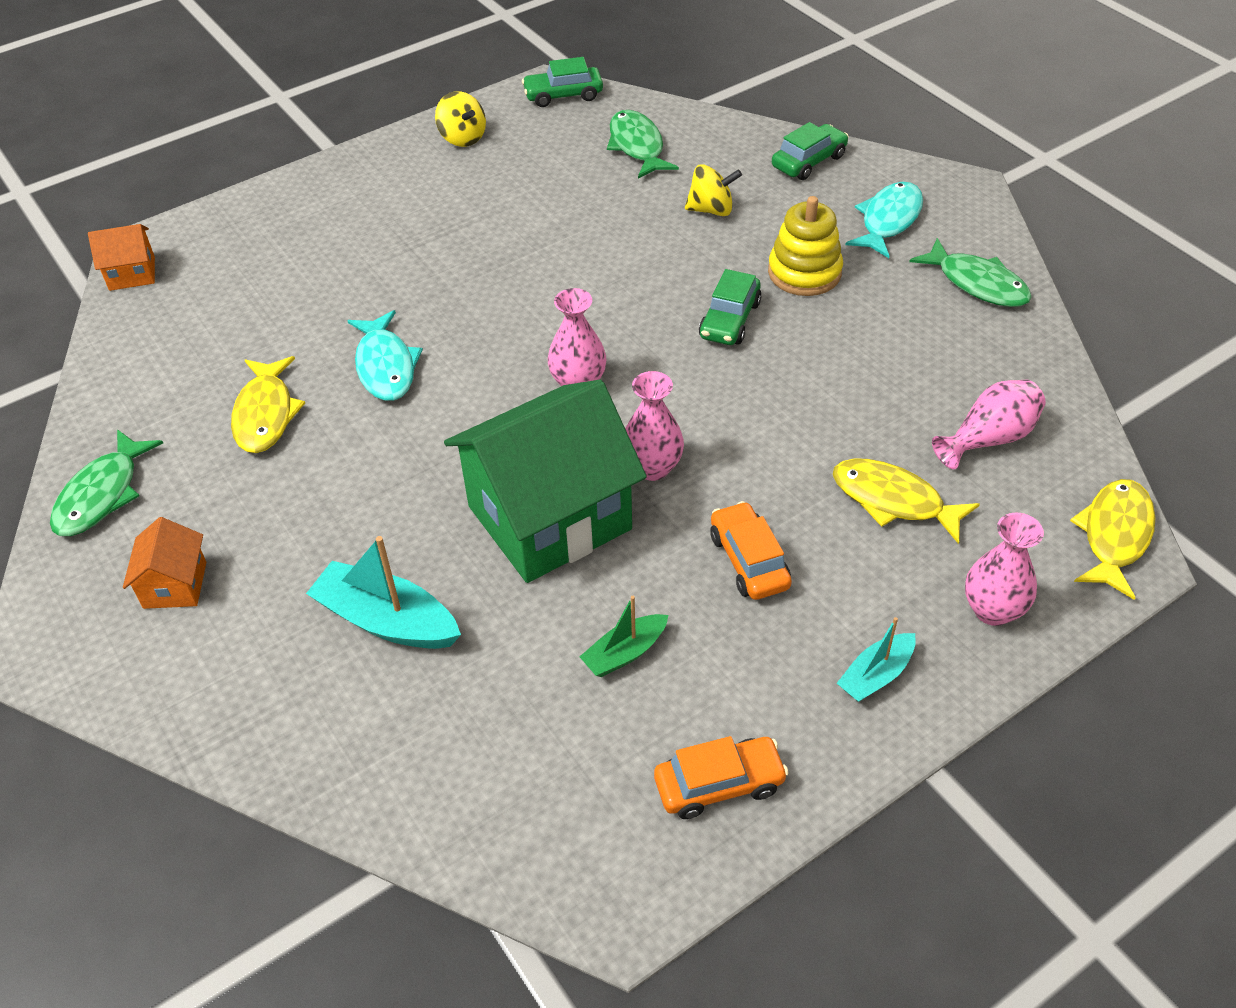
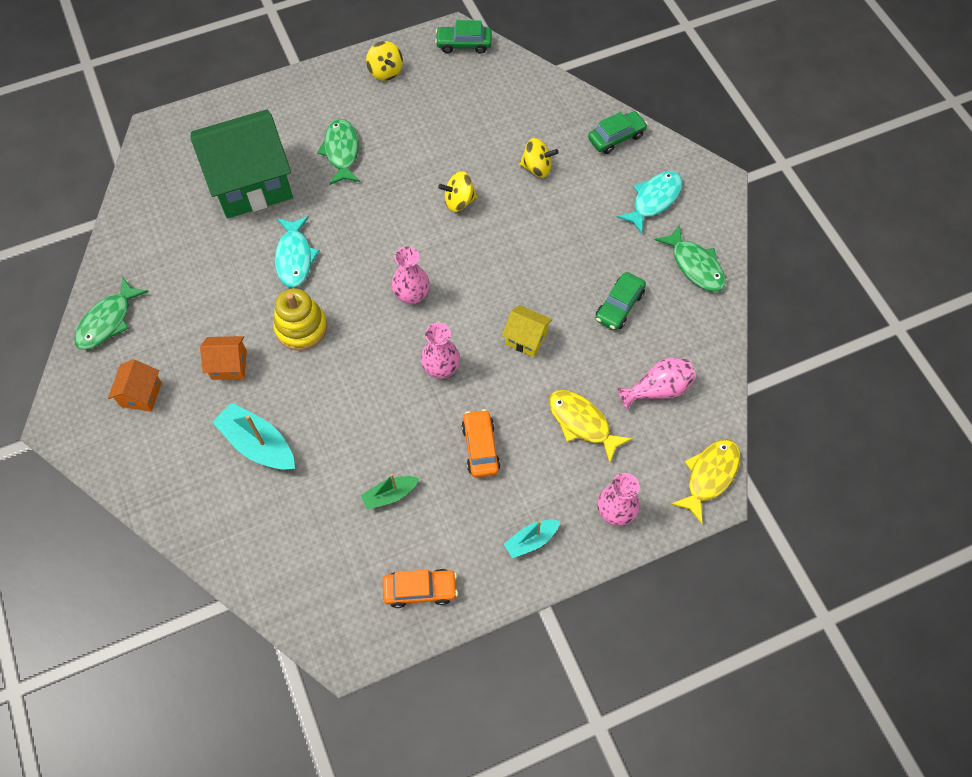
camera: 10 degrees right, 15 degrees up
orange house [88,224,155,291] -> orange house moved to [200,336,247,380]
yellow fish [231,356,305,453] -> none
green house [444,379,647,583] -> green house moved to [190,110,293,219]
green fish [607,110,679,179] -> green fish moved to [317,119,360,185]
green car [699,269,762,345] -> green car moved to [596,272,646,330]
yellow stacking toy [768,196,843,296] -> yellow stacking toy moved to [273,288,327,351]
none -> yellow spinning top [438,171,478,212]
none -> yellow house [502,305,552,357]

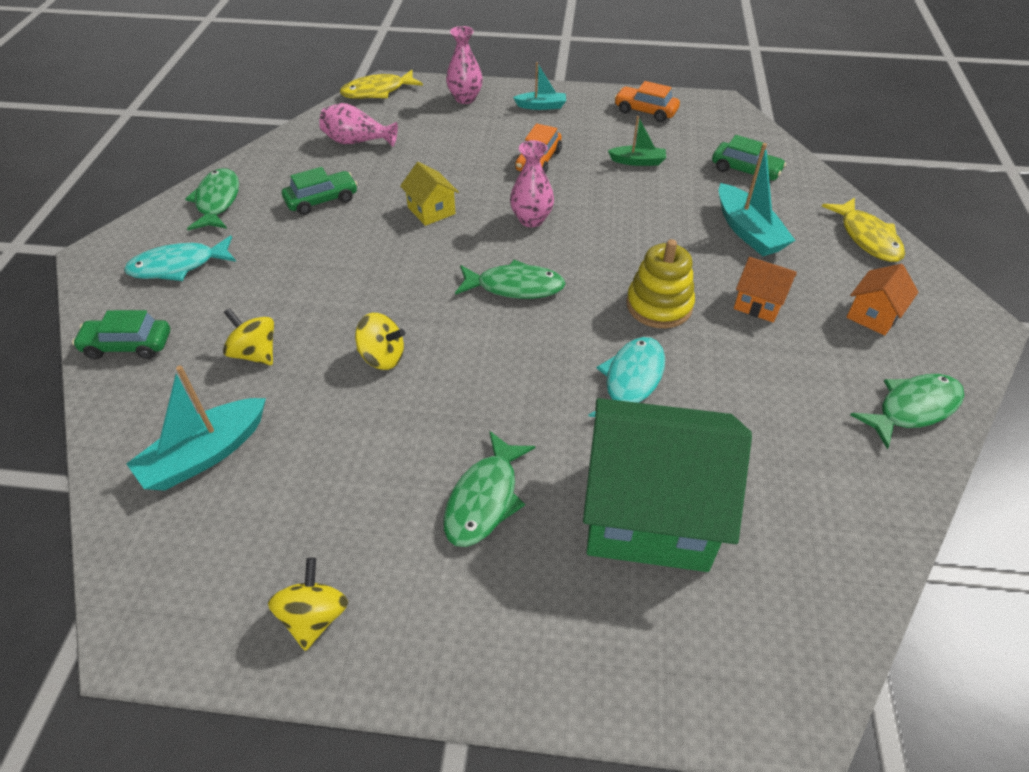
camera: 150 degrees left, 15 degrees down
pink vase [392,247,430,304] -> green fish [455,259,566,299]
green car [435,20,492,54] -> green car moved to [712,135,786,181]
yellow fish [549,390,633,463] -> yellow fish moved to [822,197,905,262]
none -> turquoise boat [126,365,266,491]

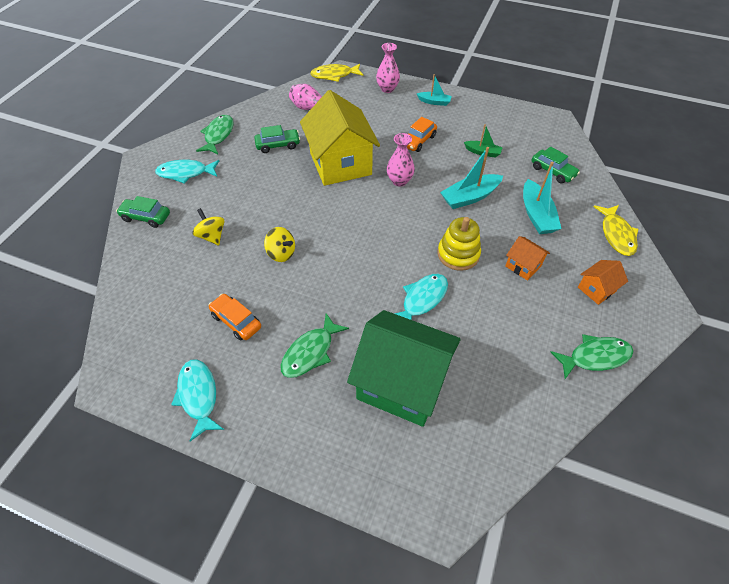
camera: 15 degrees right, 5 degrees up
turquoise boat [126,365,266,491] -> turquoise boat moved to [440,147,503,209]
yellow spinning top [268,558,348,651] -> turquoise fish [171,359,224,441]
yellow house [400,162,459,226] -> yellow house [300,90,380,186], size x2.28
green fish [455,259,566,299] -> none
orange car [614,81,680,122] -> orange car moved to [208,294,261,341]

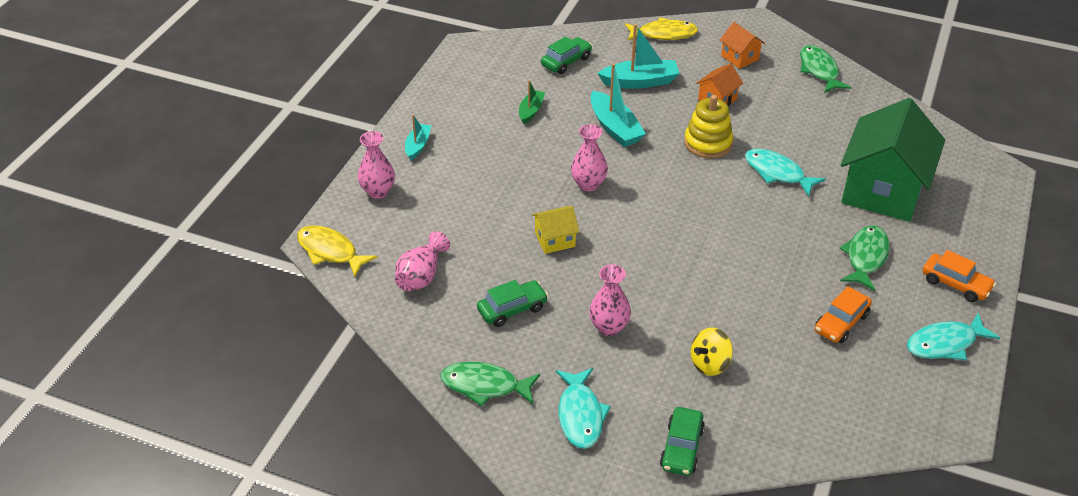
camera: 90 degrees left, 10 degrees down
green car [254,125,300,153] -> green car turned 75 degrees clockwise [477,280,548,327]
yellow spinning top [264,227,295,262] -> none
green fish [280,313,349,378] -> green fish turned 105 degrees counterclockwise [839,225,890,291]
yellow house [300,90,380,186] -> yellow house [532,206,579,254], size x0.44
yellow fish [310,64,363,82] -> yellow fish turned 135 degrees clockwise [297,225,378,277]
orange car [407,117,437,152] -> orange car moved to [923,250,996,302]
none -> pink vase [589,264,631,336]

